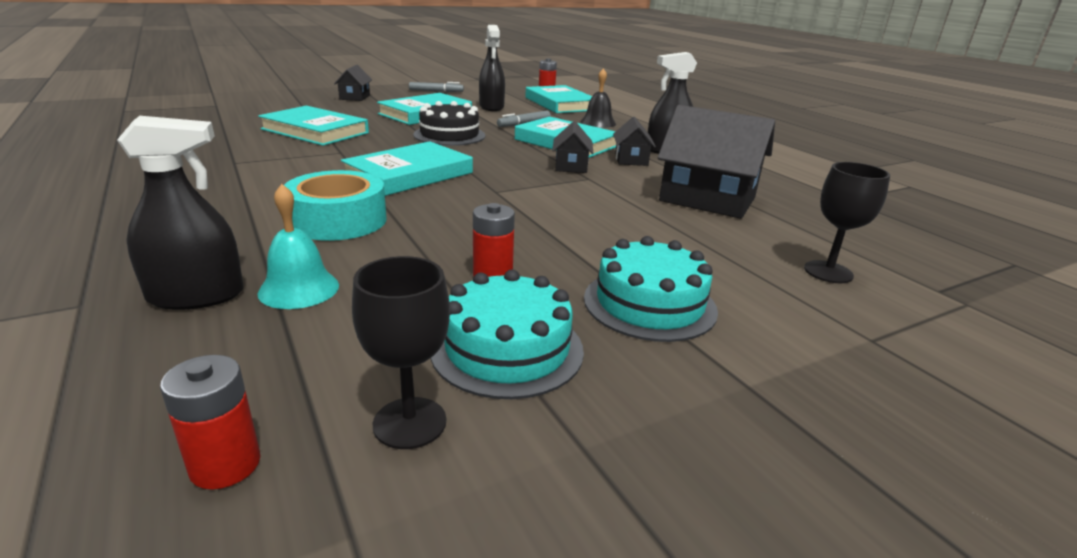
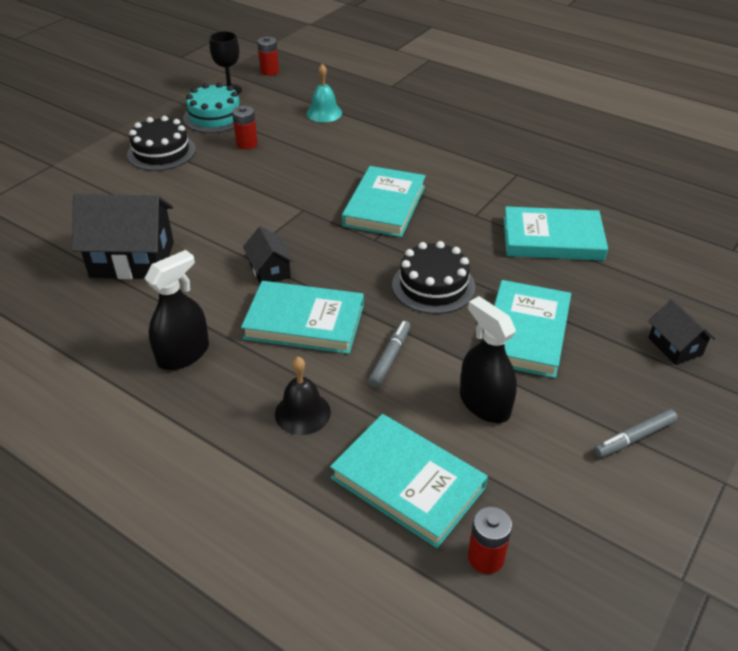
camera: 155 degrees right, 15 degrees up
black spray bottle [117,116,244,310] -> none
turquoise tape [284,170,386,241] -> none
turquoise cake [584,236,718,342] -> black cake [127,116,196,171]
black house [613,117,656,166] -> none
black goblet [804,162,890,283] -> none

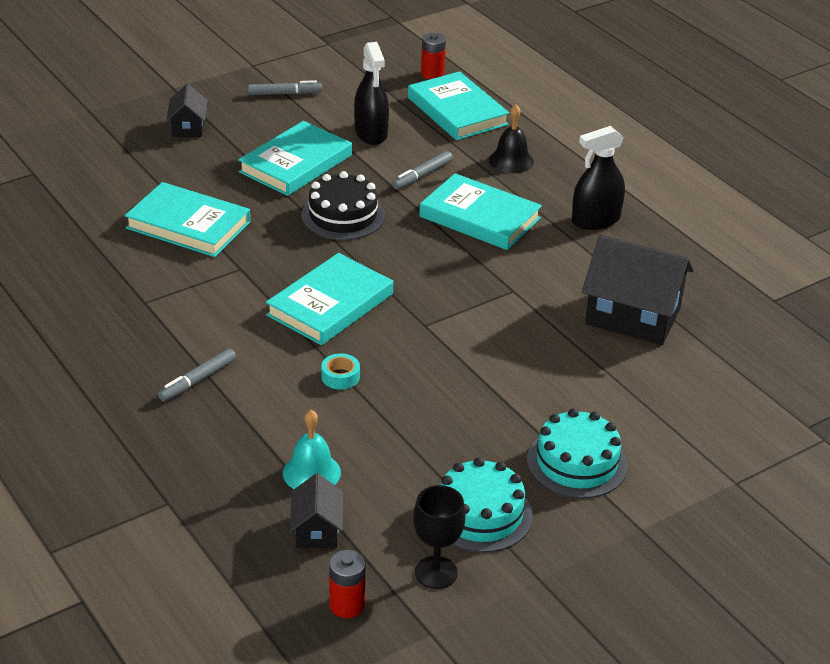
camera: 160 degrees left, 5 degrees down
black cake [127,116,196,171] -> turquoise cake [527,408,627,499]
red battery [232,106,258,150] -> none
black house [243,226,294,284] -> black house moved to [290,473,343,548]
none -> grey marker [158,348,236,401]
none -> turquoise tape [321,353,360,390]

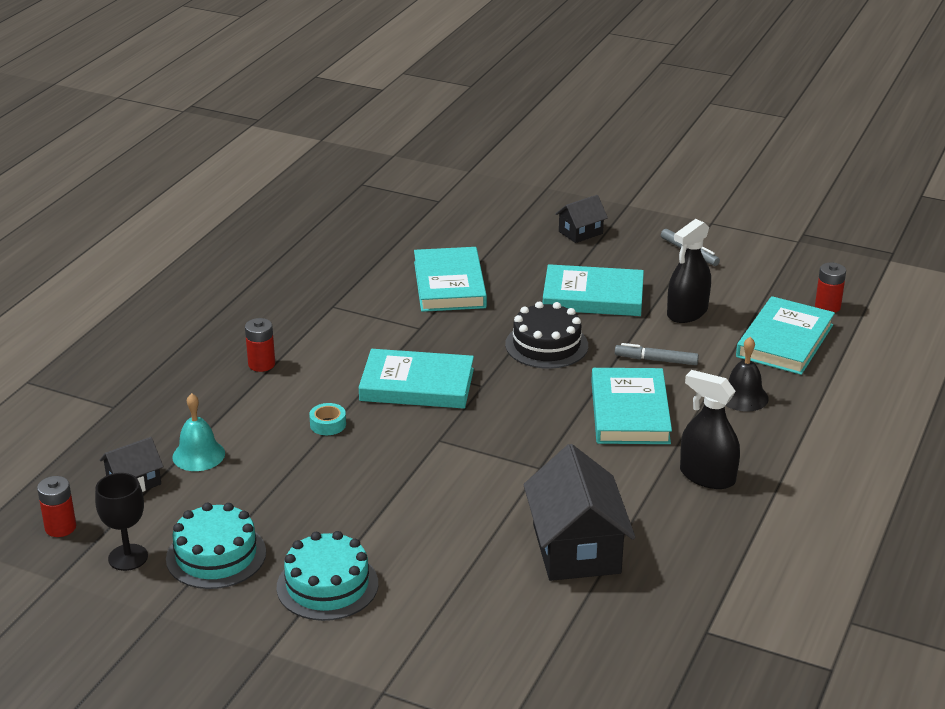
camera: 60 degrees right, 5 degrees down
grey marker [158,348,236,401] -> red battery [245,318,275,372]

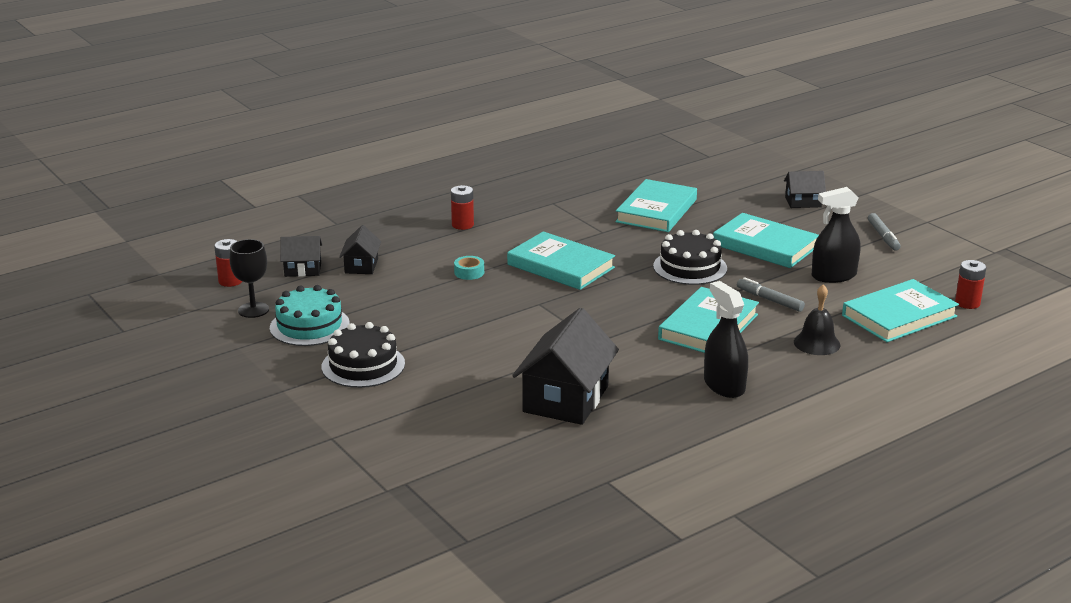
camera: 30 degrees right, 5 degrees down
turquoise bell [172,393,225,471] -> black house [339,225,381,274]
turquoise cake [277,531,378,621] -> black cake [322,322,405,388]

